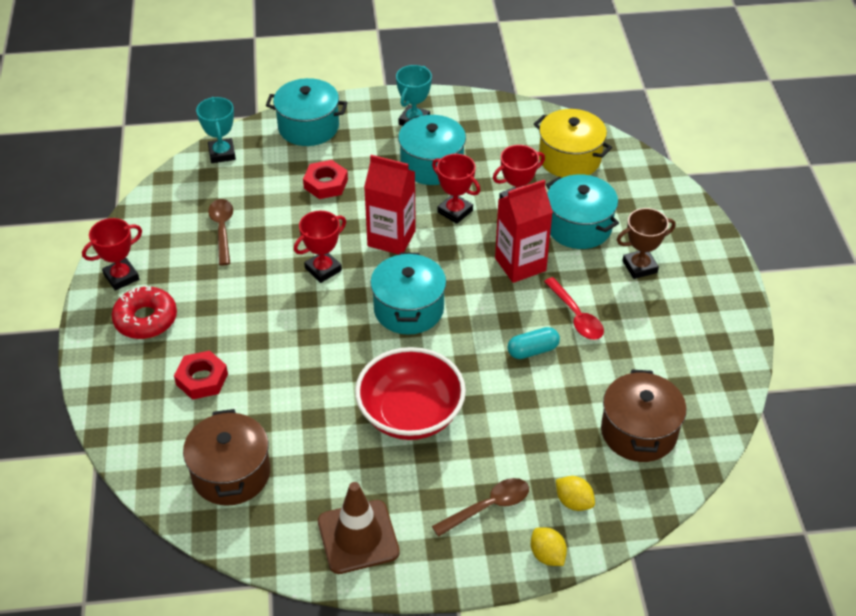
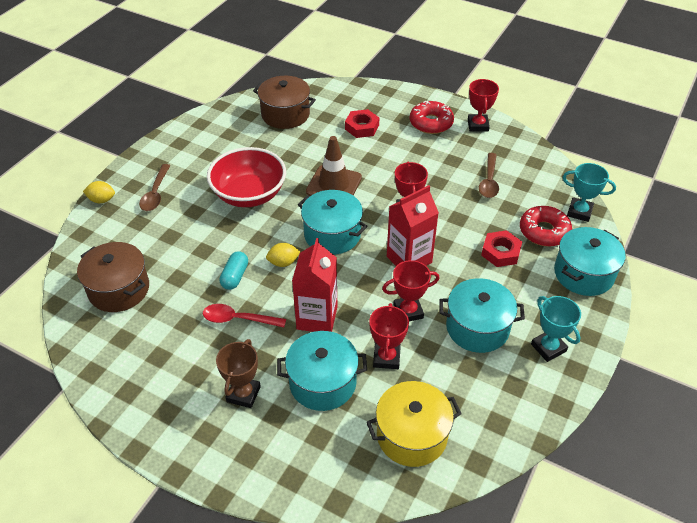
camera: 125 degrees right, 0 degrees up
brown spoon [208,199,233,265] -> brown spoon turned 75 degrees clockwise [479,153,499,198]
brown traffic cone [318,482,400,574] -> brown traffic cone moved to [306,136,362,196]
yellow lemon [556,476,595,511] -> yellow lemon moved to [266,243,301,267]
none -> red donut [520,206,572,247]

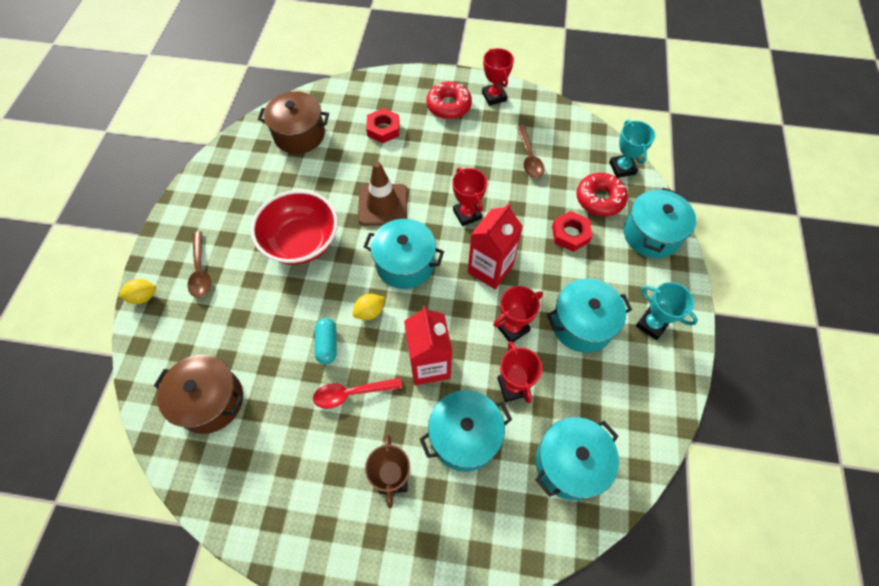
camera: 20 degrees left, 15 degrees up
yellow pot [366,381,462,467] -> turquoise pot [536,417,619,500]
turquoise trophy [563,163,616,222] -> turquoise trophy turned 75 degrees clockwise [609,120,655,178]

